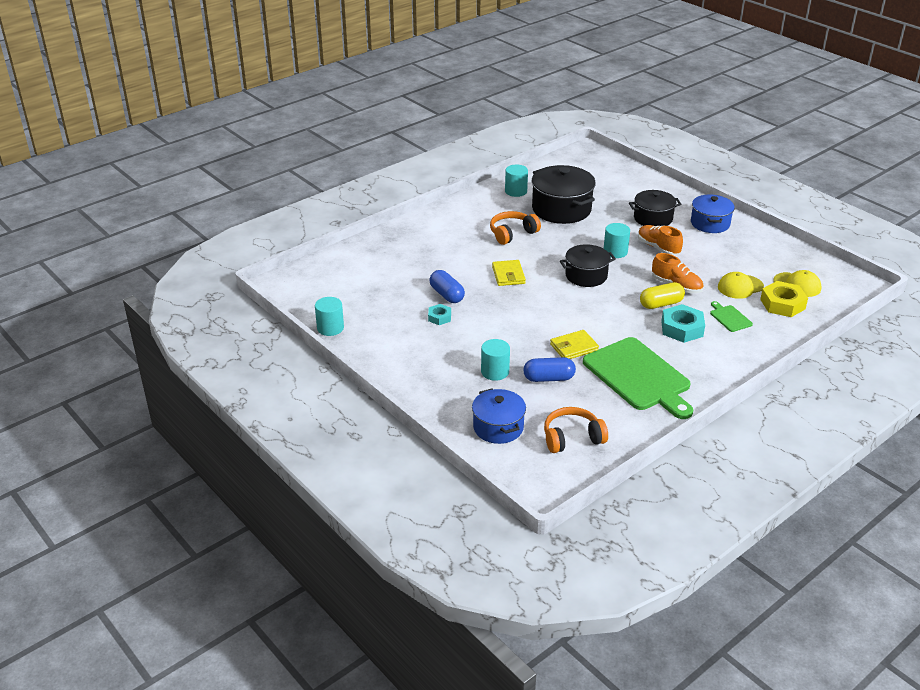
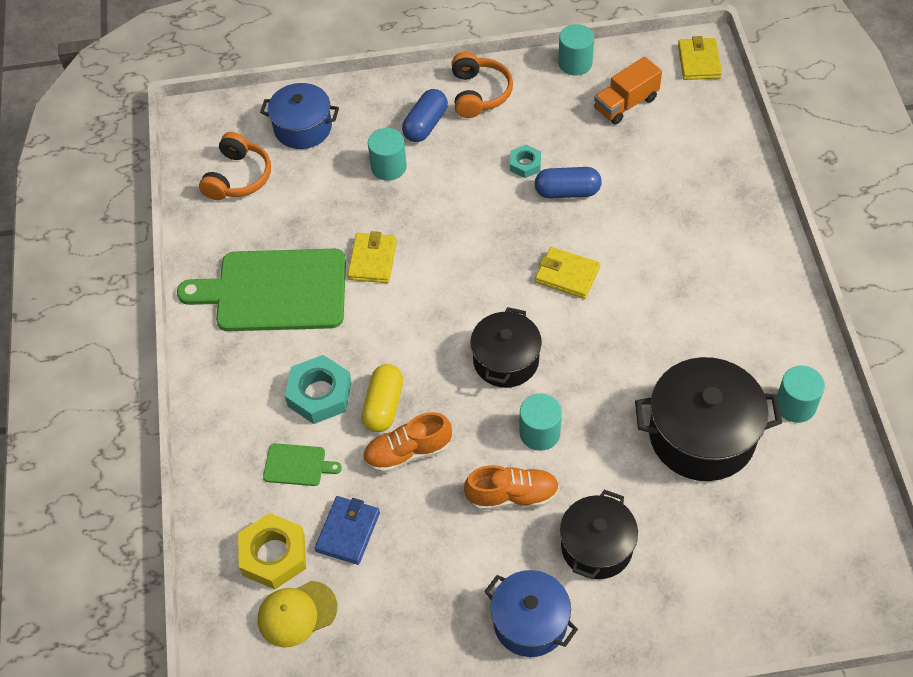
camera: 125 degrees right, 20 degrees up
orange headphones [490,211,541,245] -> orange headphones moved to [452,52,513,118]
blue capsule [523,357,576,382] -> blue capsule moved to [402,89,448,142]
yellow cap [718,272,764,299] -> blue wallet [315,496,380,565]
none -> orange truck [594,57,662,125]
none -> yellow wallet [678,36,722,80]

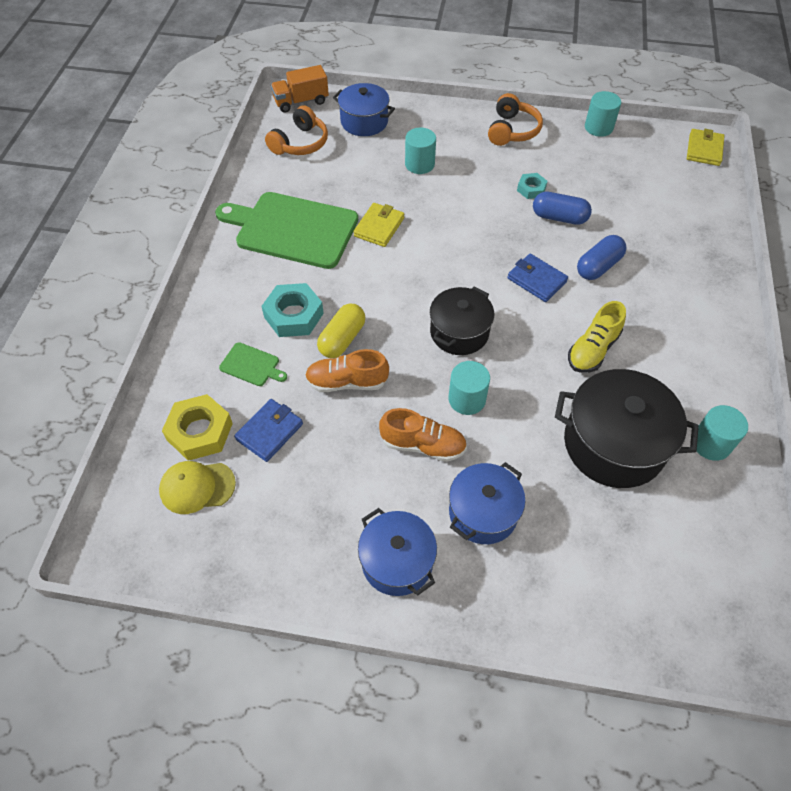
camera: 15 degrees right, 0 degrees up
blue capsule [402,89,448,142] -> blue capsule moved to [577,235,627,280]
yellow wallet [535,247,600,299] -> blue wallet [507,254,568,302]
black pot [560,490,638,579] -> blue pot [449,462,525,544]
orange truck [594,57,662,125] -> orange truck moved to [271,65,329,113]
none -> yellow shoe [568,301,626,373]

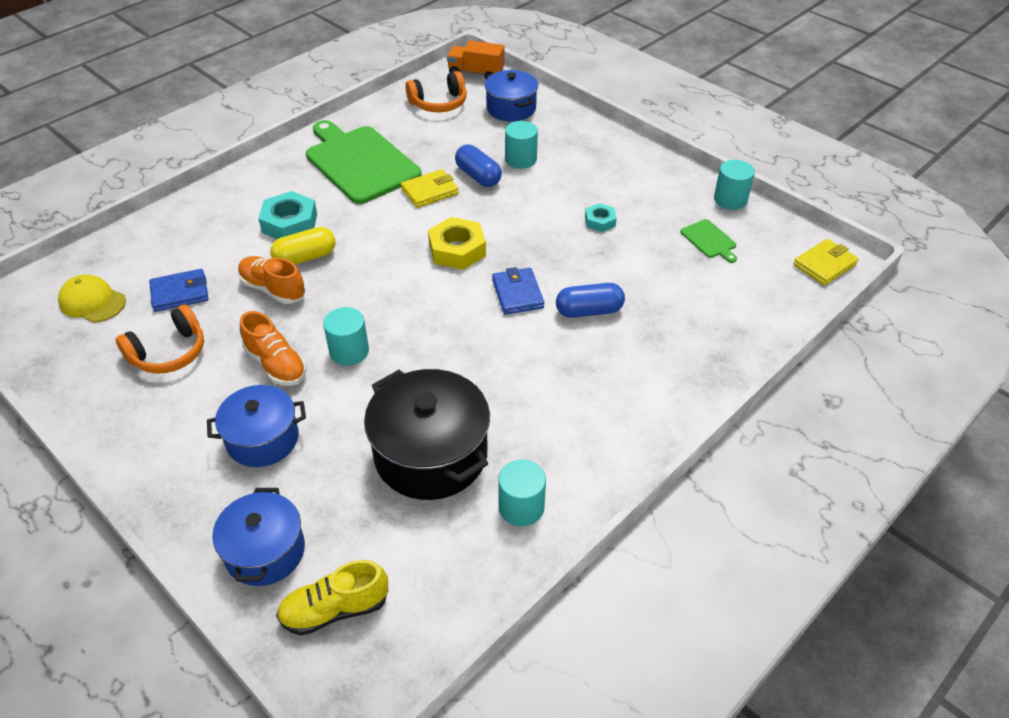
camera: 35 degrees right, 10 degrees down
yellow nut [162,394,233,461] -> yellow nut moved to [428,217,486,270]
green cutting board [219,342,287,386] -> green cutting board moved to [680,219,737,263]
blue pot [358,508,437,596] -> blue pot moved to [212,488,305,586]
black pot [430,287,494,355] -> none
orange headphones [488,93,543,146] -> orange headphones moved to [116,305,204,374]
blue capsule [533,192,592,225] -> blue capsule moved to [455,145,502,187]
yellow shoe [568,301,626,373] -> yellow shoe moved to [276,560,388,636]

